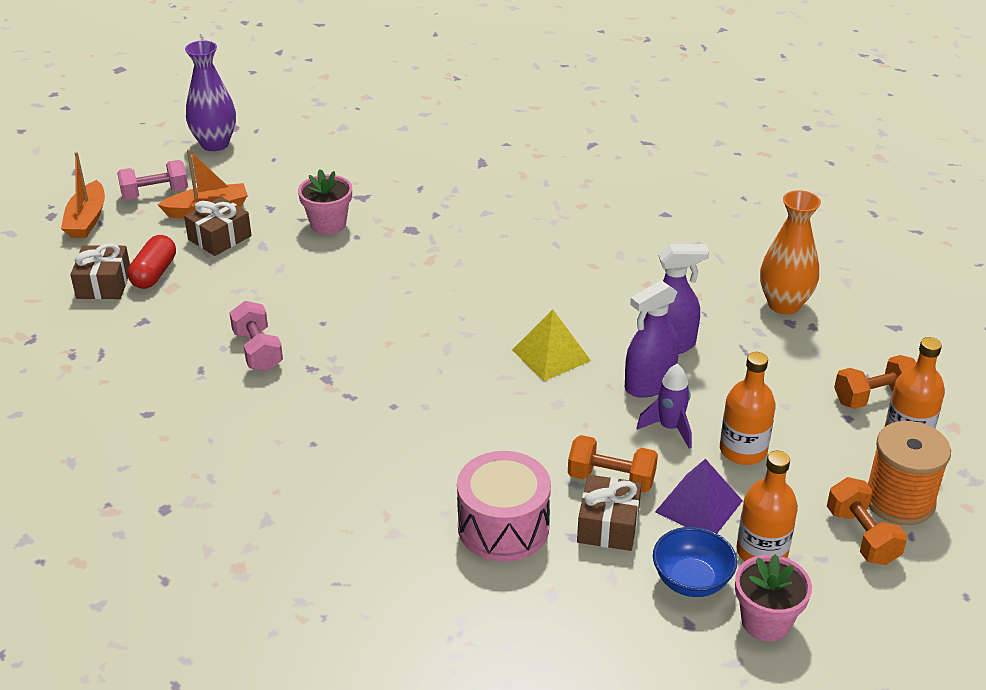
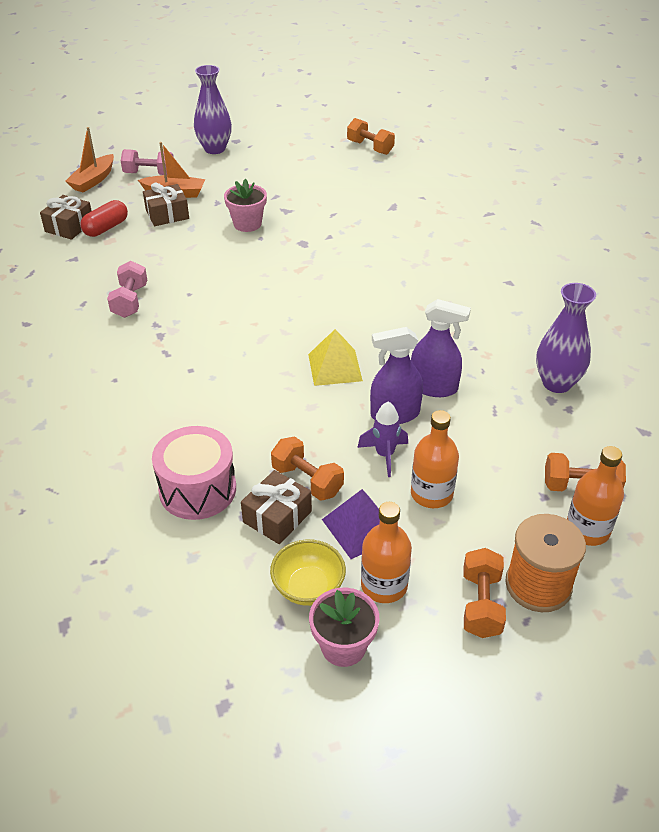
camera: 25 degrees right, 5 degrees up
blue bowl [653,527,737,597] -> yellow bowl [270,539,346,606]
orange vase [760,190,821,315] -> purple vase [536,283,596,393]
none -> orange dumbbell [347,118,395,155]

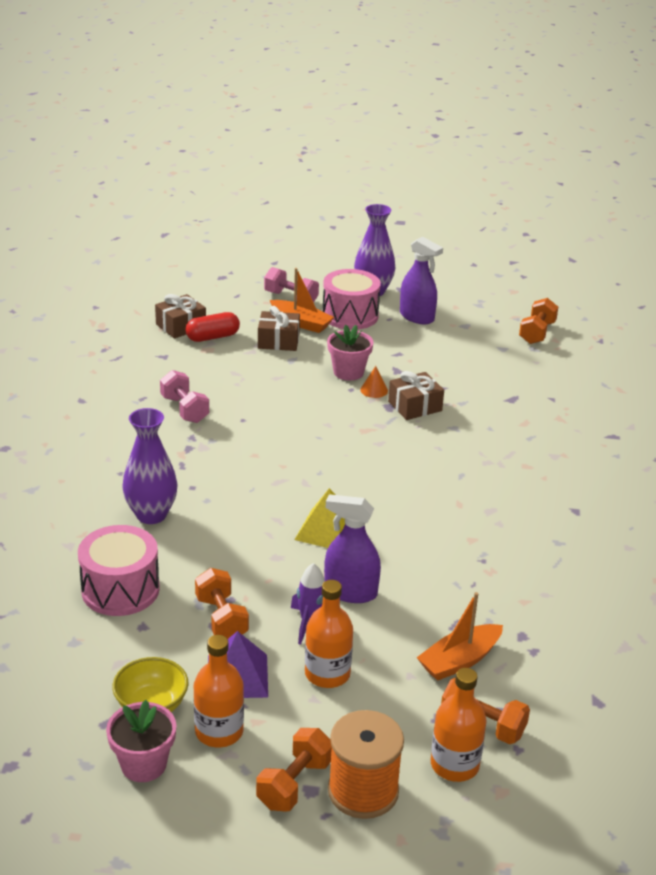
camera: 25 degrees right, 10 degrees down
orange boat [65,127,114,193] -> orange boat moved to [416,592,503,681]
pink dumbbell [107,261,147,318] -> pink dumbbell turned 60 degrees counterclockwise [160,370,209,423]
brown gift [241,470,312,544] -> brown gift moved to [388,371,444,420]
orange dumbbell [347,118,395,155] -> orange dumbbell turned 45 degrees clockwise [519,298,558,344]
purple spray bottle [411,299,471,397] -> purple spray bottle moved to [400,237,443,324]
purple vase [536,283,596,393] -> purple vase moved to [122,408,178,524]
none -> pink drum [322,269,381,330]
none -> orange cone [360,366,388,398]

